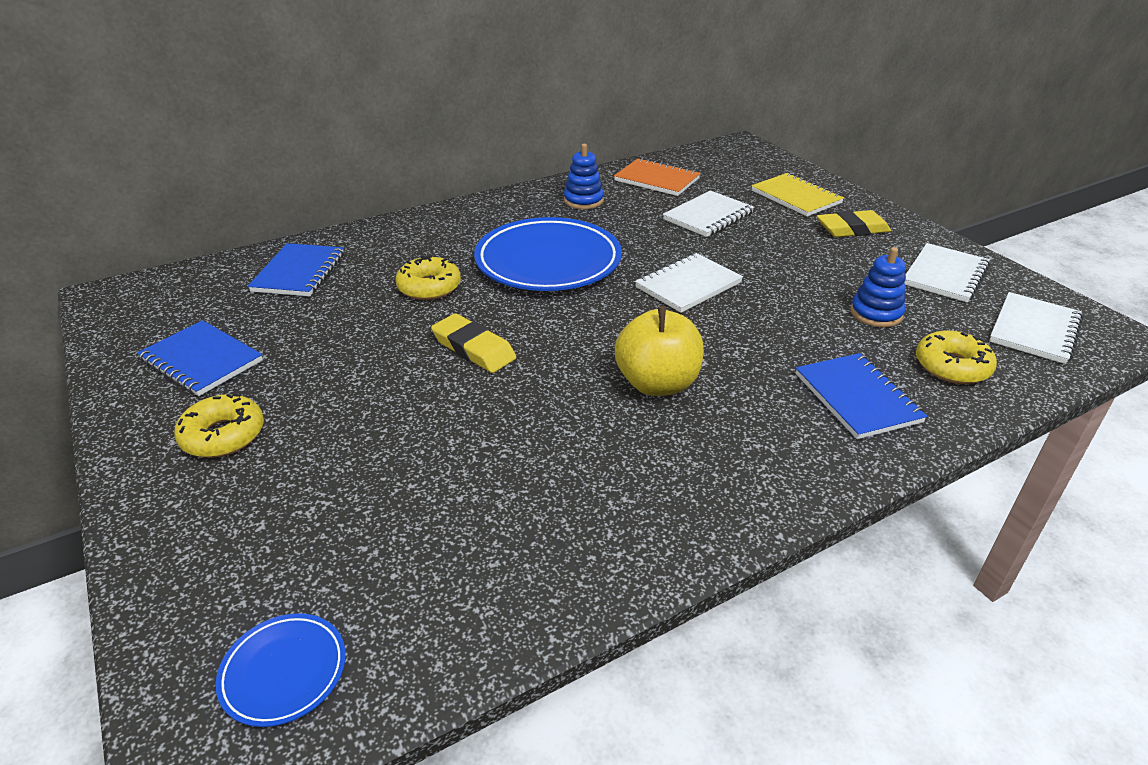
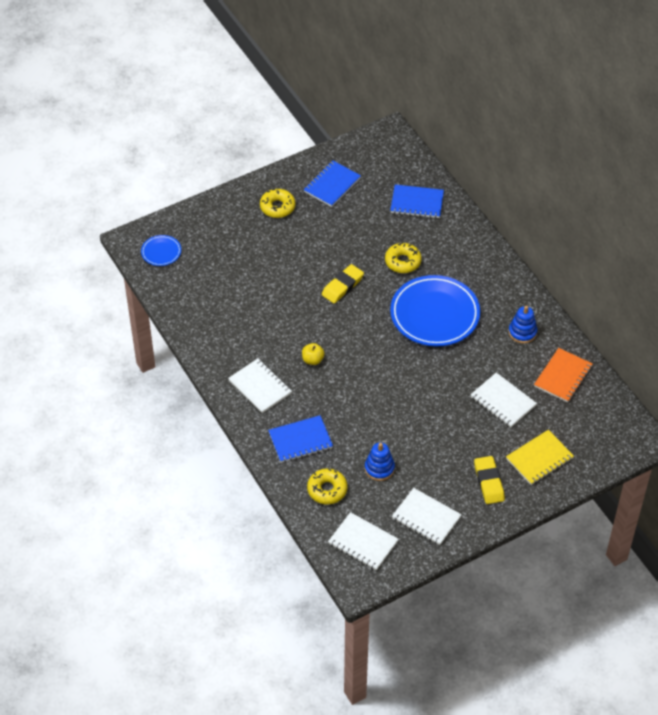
camera: 90 degrees right, 15 degrees up
yellow apple [615,306,704,396] -> yellow apple [302,343,324,365], size x0.52
white notebook [635,253,743,313] -> white notebook moved to [228,358,292,413]

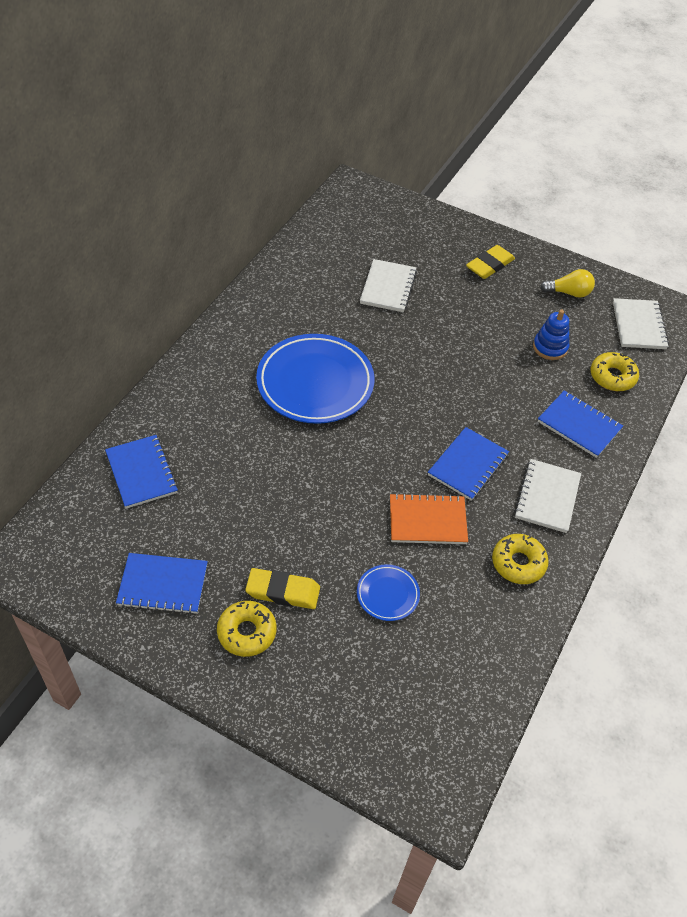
camera: 125 degrees left, 0 degrees up
blue plate [141,235,181,266] -> blue plate moved to [357,564,420,621]
yellow apple [302,343,324,365] -> blue notebook [428,427,509,501]
yellow eraser [322,264,364,304] -> yellow eraser moved to [245,568,320,609]
yellow donut [385,242,422,273] -> yellow donut moved to [492,534,549,584]
white notebook [392,488,462,545] -> yellow light bulb [540,269,595,298]
yellow notebook [506,430,574,485] -> none
blue stacking toy [509,306,537,343] -> none
orange notebook [534,348,593,402] -> orange notebook moved to [390,493,468,544]

